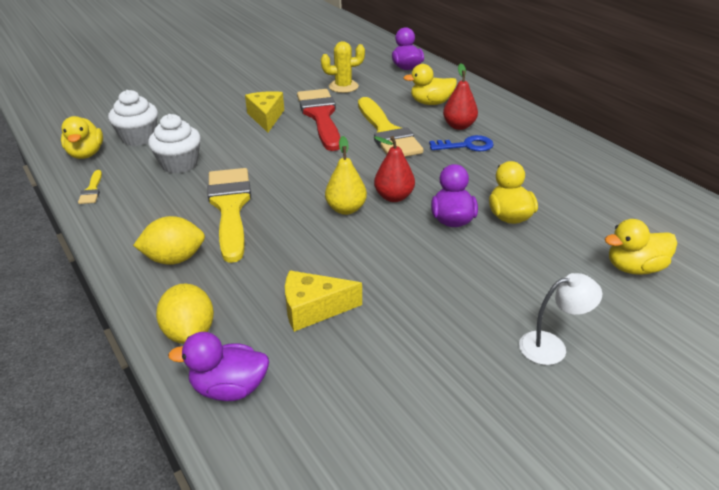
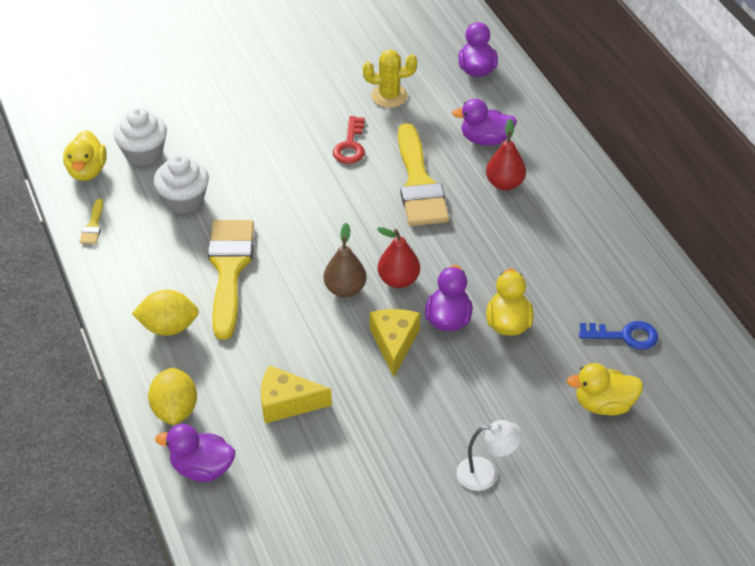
camera: 10 degrees right, 10 degrees up
yellow cheese [245,91,284,133] -> yellow cheese moved to [370,309,420,377]
red brush [297,89,340,151] -> red key [333,116,365,164]
yellow pear [325,136,367,215] -> brown pear [324,223,366,298]
yellow duck [404,64,457,105] -> purple duck [452,99,517,146]
blue key [429,135,494,151] -> blue key moved to [579,321,658,350]

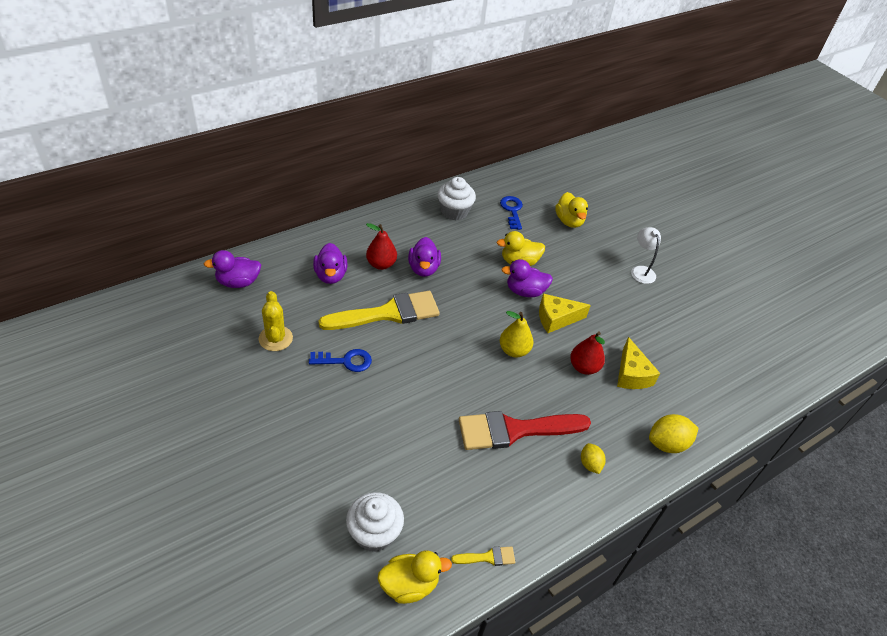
camera: 105 degrees left, 0 degrees up
yellow lemon [132,290,199,336] -> yellow lemon [581,443,606,474], size x0.61
white cupcake [154,154,209,214] -> white cupcake moved to [437,177,476,220]
purple duck [155,424,235,482] -> purple duck moved to [408,237,441,277]
yellow brush [208,220,254,340] -> red brush [459,411,591,450]
brown pear [324,223,366,298] -> yellow pear [500,311,533,357]
red key [333,116,365,164] -> blue key [309,349,372,372]
red pear [377,227,420,288] -> red pear moved to [570,331,605,375]

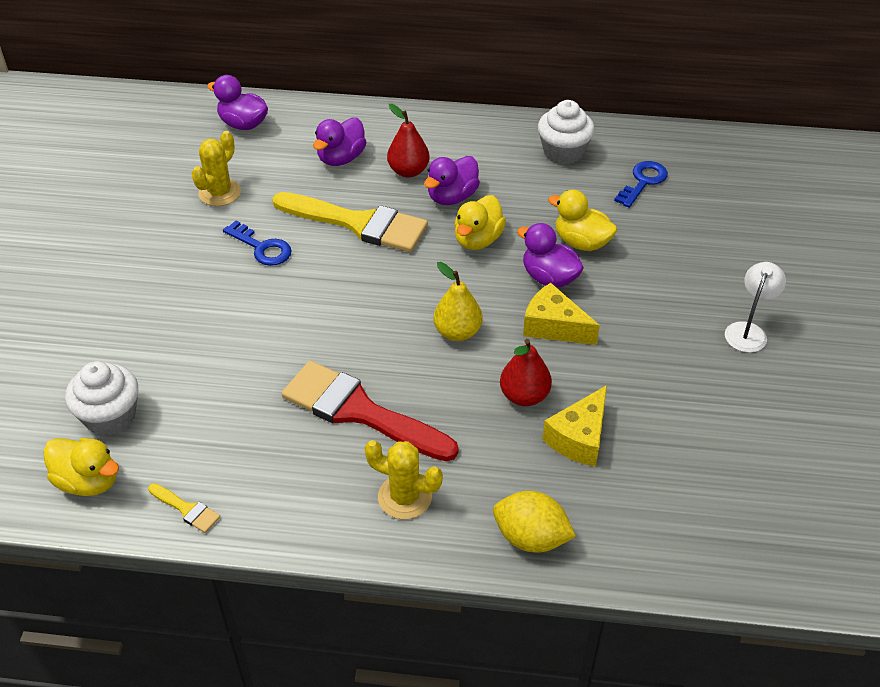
camera: 45 degrees right, 0 degrees up
yellow duck [555,192,588,228] -> yellow duck moved to [454,195,506,250]
yellow lemon [581,443,606,474] -> yellow cactus [364,440,443,519]

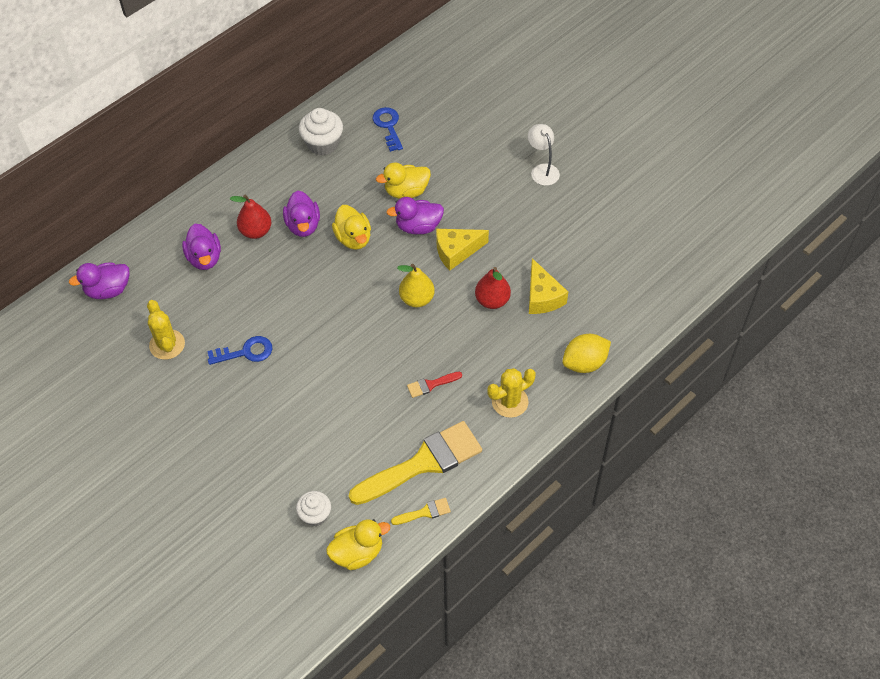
camera: 50 degrees left, 10 degrees up
white cupcake [65,361,138,436] -> white cupcake [296,491,331,526], size x0.65
yellow brush [272,192,428,252] -> yellow brush moved to [349,421,482,505]
red brush [281,361,458,462] -> red brush [407,372,462,398], size x0.42

